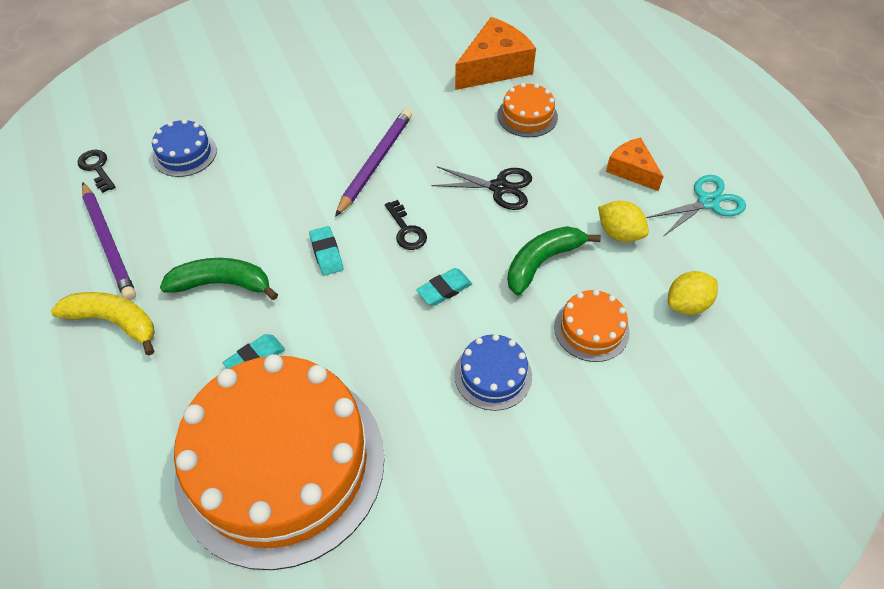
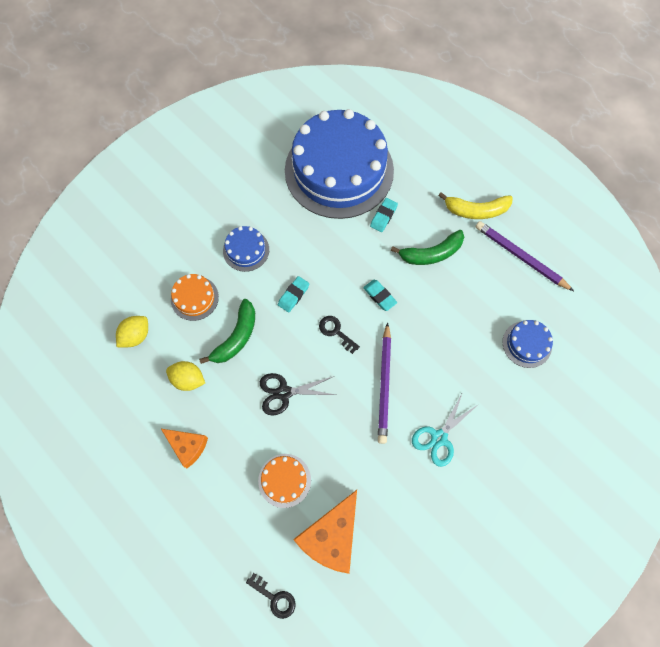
camera: 160 degrees right, 15 degrees up
black key [78,150,116,193] -> black key moved to [246,573,296,619]
orange cake [174,354,385,570] -> blue cake [285,109,394,219]
turquoise scissors [647,175,746,236] -> turquoise scissors moved to [412,392,479,467]

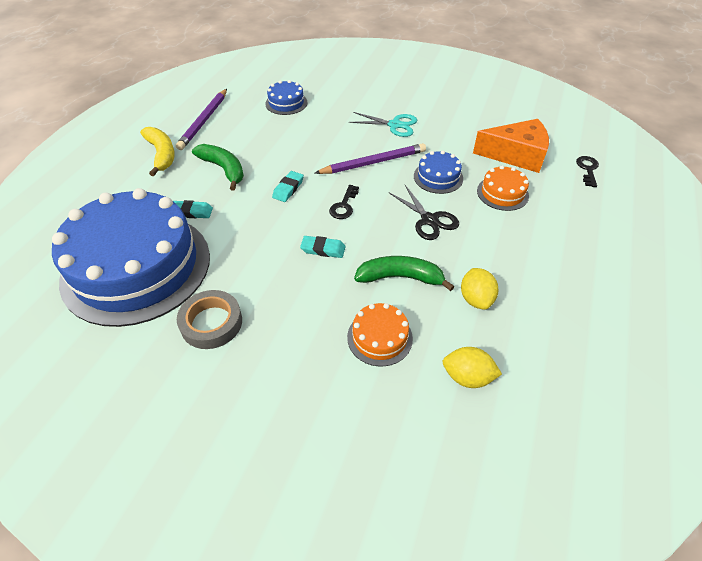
camera: 115 degrees left, 20 degrees down
orange cheese [161,429,208,468] -> none
blue cake [223,226,269,272] -> blue cake moved to [414,151,463,194]
none -> grey tape [177,290,242,349]

